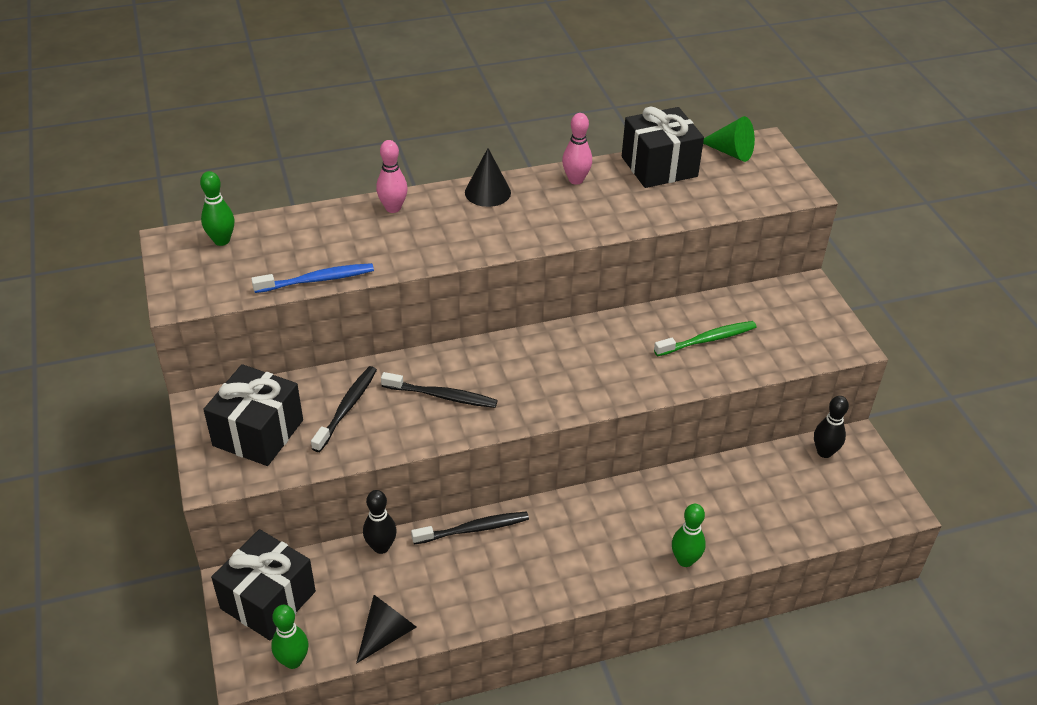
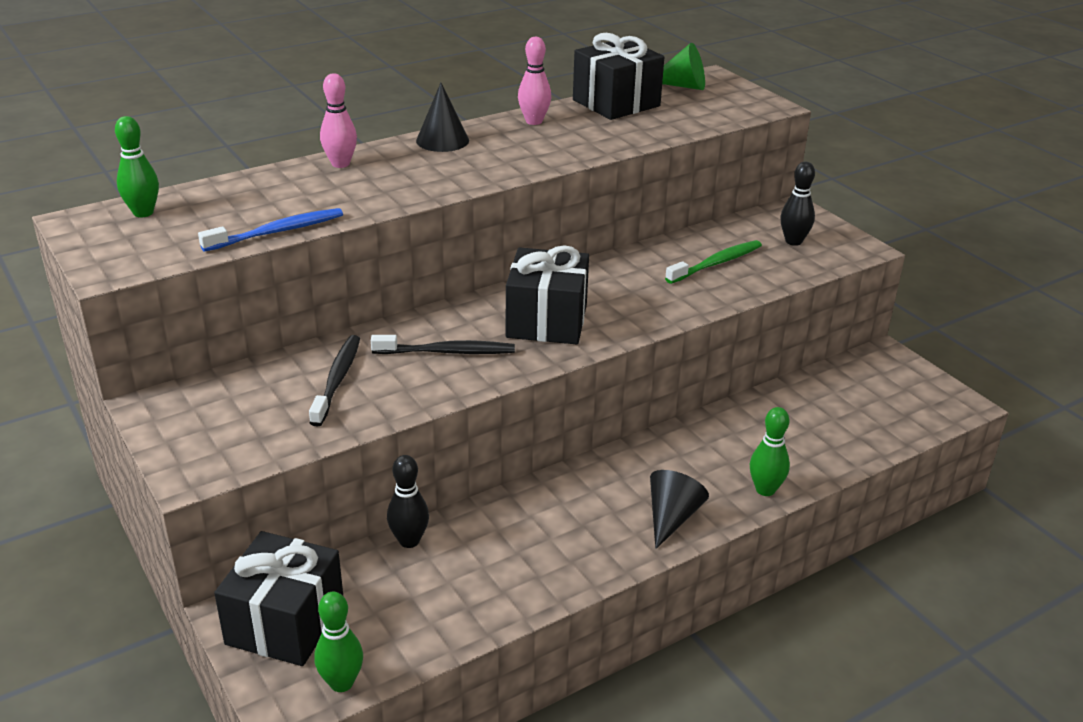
camera: 15 degrees left, 10 degrees down
black gift [203,364,303,466] -> black gift moved to [506,245,589,344]
black cone [356,595,417,663] -> black cone moved to [650,470,709,549]
black toothbrush [411,512,529,545] -> none
black bowling pin [814,396,849,458] -> black bowling pin moved to [781,161,815,246]

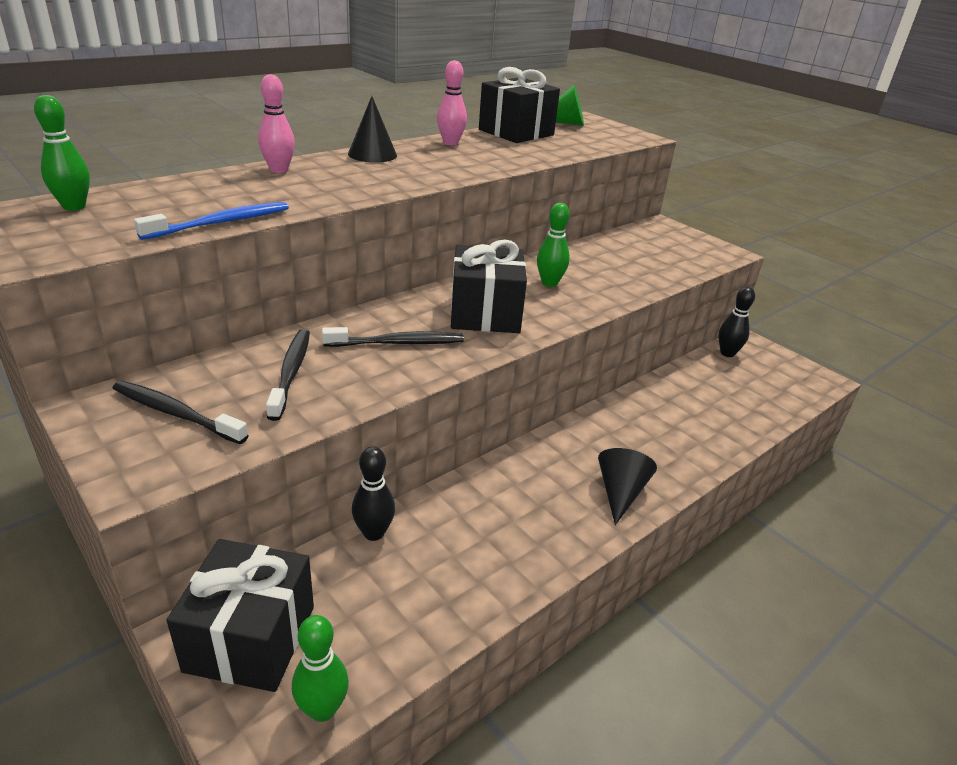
camera: 10 degrees left, 0 degrees up
green toothbrush [665,240,762,284] -> none
green bowling pin [750,407,790,496] -> green bowling pin moved to [537,203,570,287]
black bowling pin [781,161,815,246] -> black bowling pin moved to [719,287,755,357]
none -> black toothbrush [113,381,249,444]

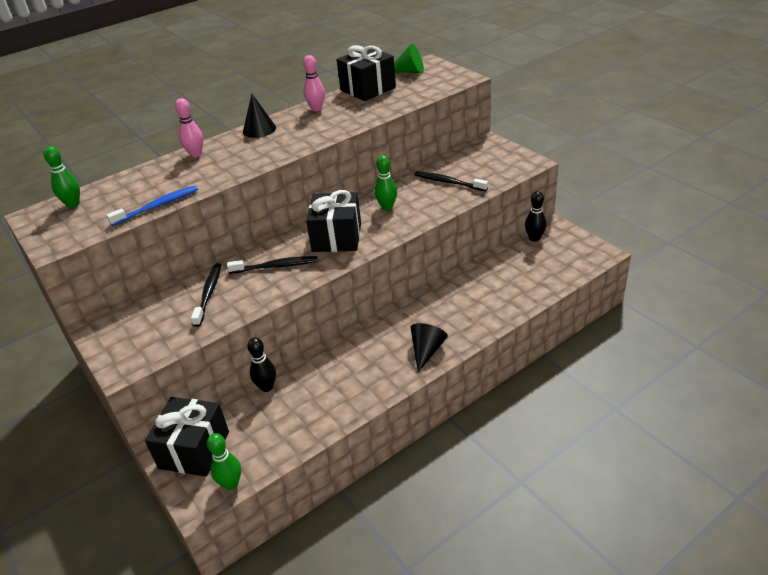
camera: 10 degrees right, 5 degrees up
black toothbrush [113,381,249,444] -> black toothbrush moved to [415,171,488,192]

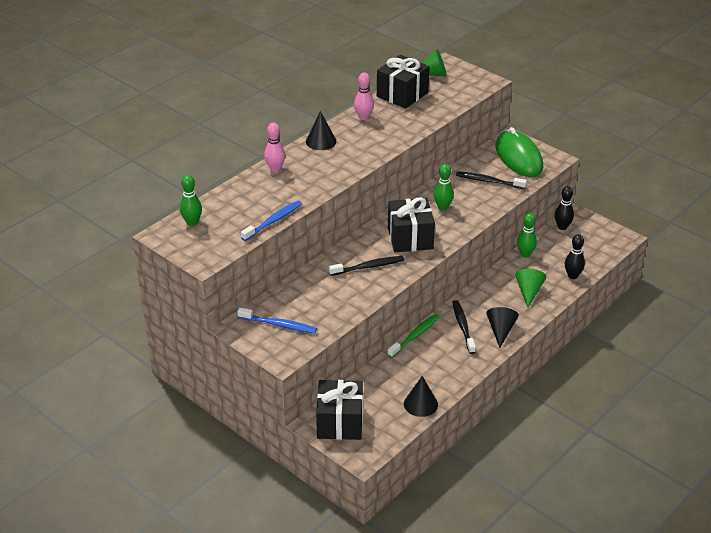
camera: 15 degrees left, 0 degrees up
black toothbrush [191,263,221,327] -> black toothbrush moved to [452,300,476,354]
green bowling pin [207,433,241,490] -> green bowling pin moved to [517,213,537,258]
black bowling pin [247,338,276,392] -> black bowling pin moved to [565,234,585,279]
none -> blue toothbrush [237,308,317,333]
none -> green toothbrush [388,314,440,358]
none -> black cone [404,376,438,417]
none -> green mouse [495,127,543,177]
none -> green cone [515,269,546,308]

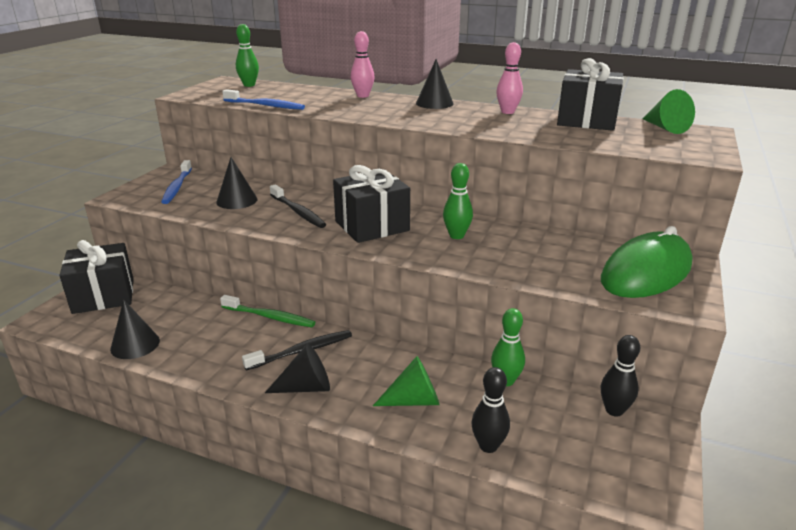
camera: 70 degrees right, 10 degrees down
black toothbrush [456,171,527,189] -> none
none -> black cone [216,157,257,209]

